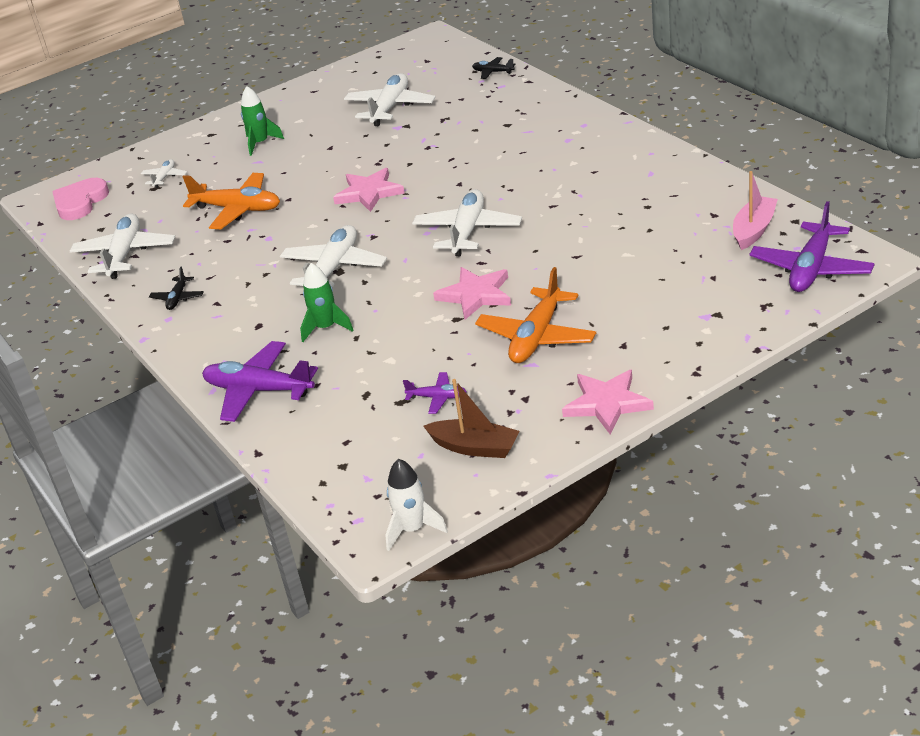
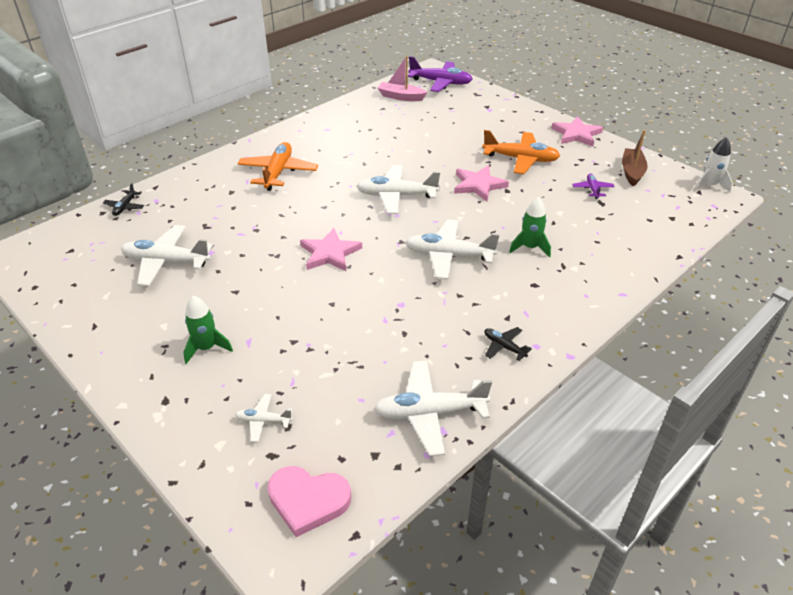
camera: 105 degrees left, 5 degrees up
black plane [149,267,204,310] -> black plane turned 135 degrees counterclockwise [484,327,532,361]
orange plane [183,173,280,229] -> orange plane moved to [237,142,318,191]
purple plane [202,341,318,422] -> none

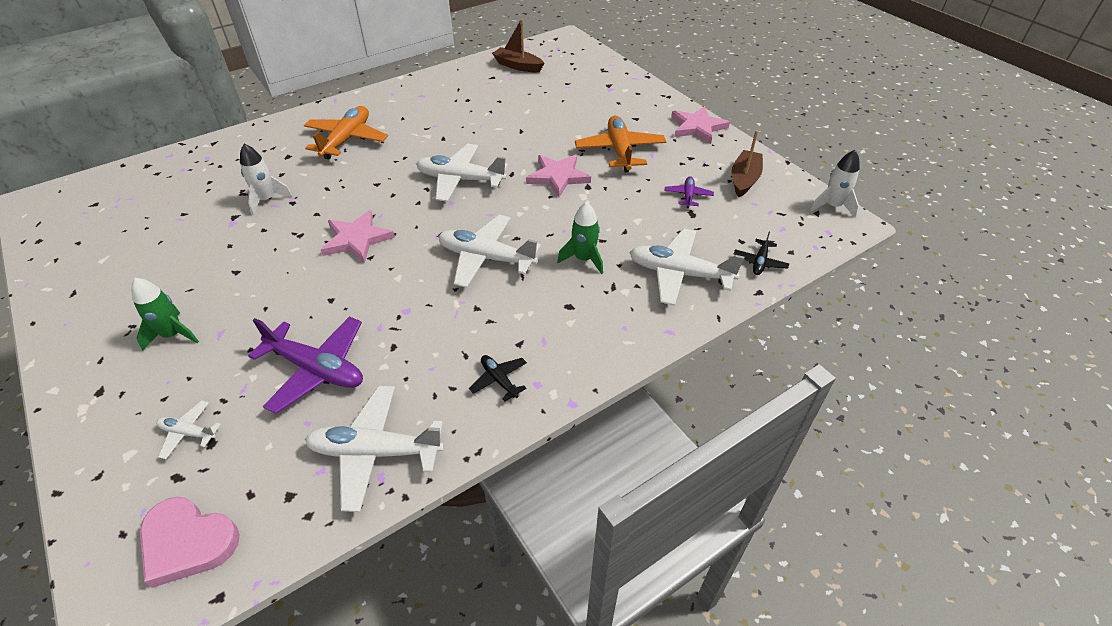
camera: 10 degrees right, 5 degrees up
black plane [103,183,144,216] -> black plane moved to [734,232,789,275]
white plane [121,225,213,286] -> white plane moved to [629,228,744,306]
pink boat [378,56,427,101] -> brown boat [492,19,544,72]
purple plane [408,56,472,92] -> purple plane moved to [248,316,363,414]
orange plane [482,130,560,174] -> orange plane turned 120 degrees counterclockwise [575,116,666,172]
none -> white rocket [240,144,293,215]

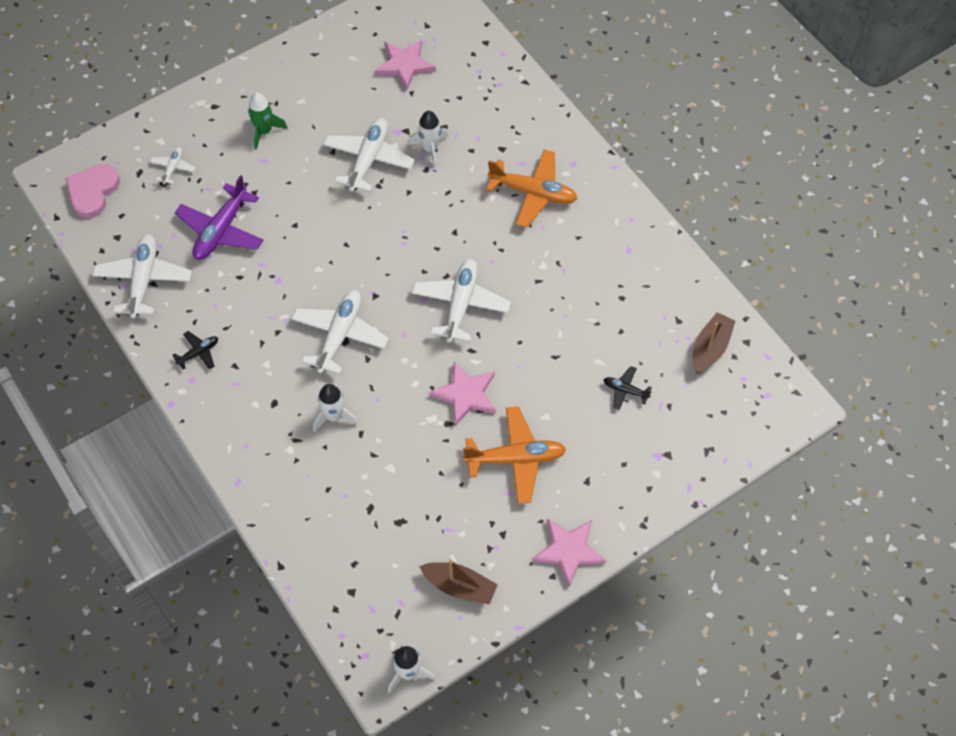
camera: 90 degrees right, 15 degrees up
pink star [321,210,395,263] -> pink star moved to [375,40,436,90]
green rocket [557,202,603,274] -> white rocket [313,384,359,432]
white plane [629,228,744,306] -> white plane moved to [323,118,415,192]
purple plane [665,176,714,208] -> none
black plane [734,232,789,275] -> black plane moved to [603,366,652,410]

